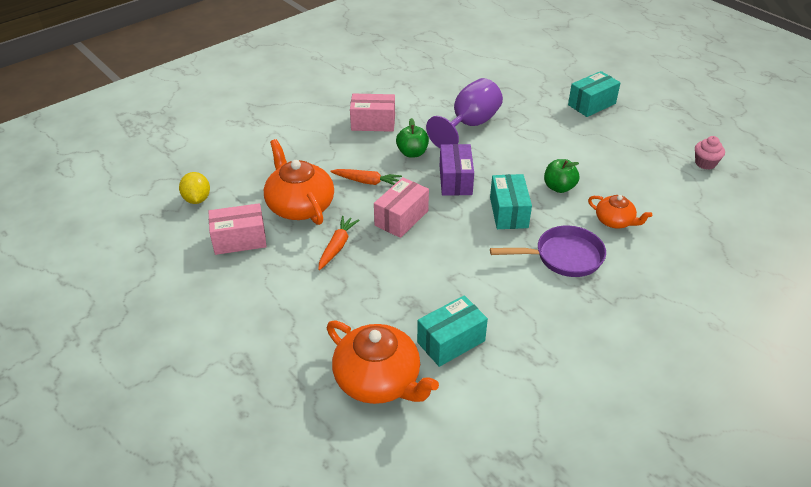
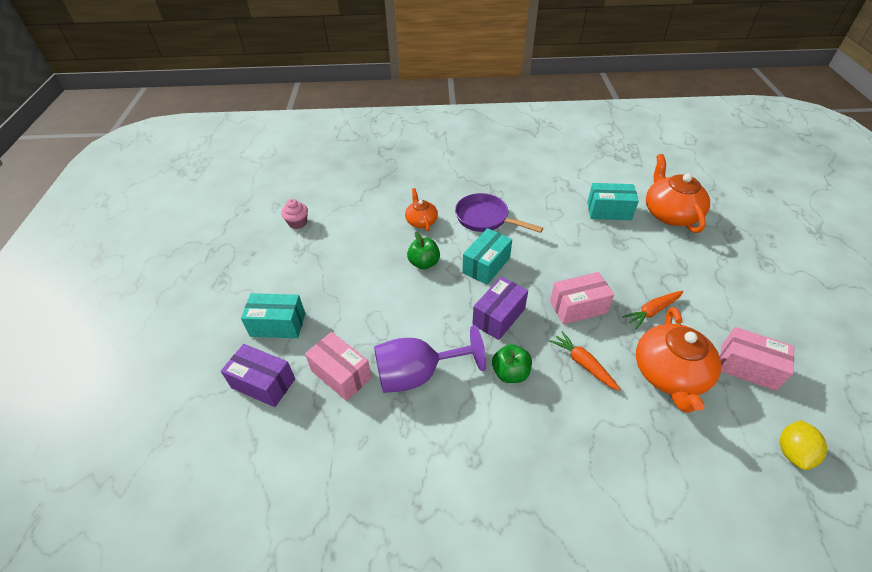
camera: 140 degrees left, 5 degrees up
pink box [350,94,395,132] -> pink box moved to [305,332,372,401]
none -> purple box [221,344,295,407]

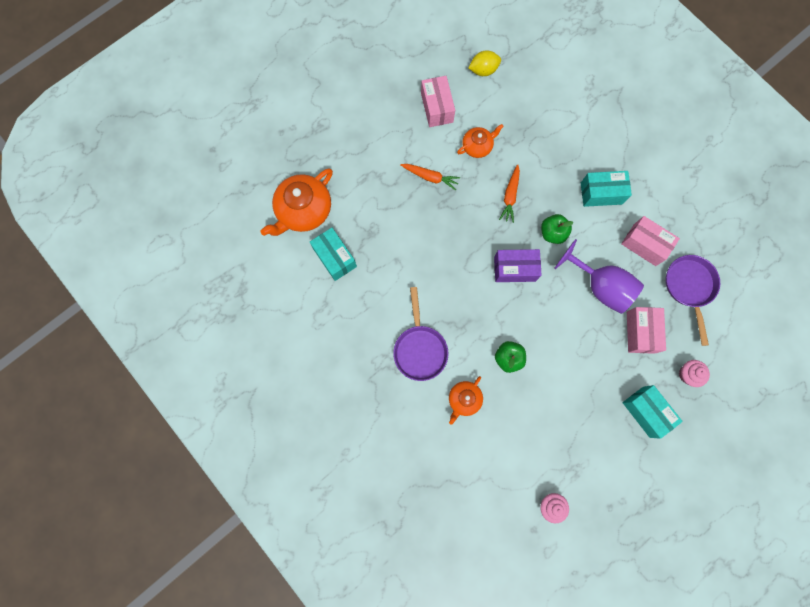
camera: 130 degrees left, 30 degrees up
purple box [221,344,295,407] -> pink cupcake [679,360,710,387]
turquoise box [462,228,512,285] -> turquoise box moved to [581,171,632,207]
pink box [550,272,614,324] -> pink box moved to [621,216,680,266]
orange teapot [636,307,721,412] -> orange teapot [457,124,504,158], size x0.56
none -> purple pan [665,255,720,346]

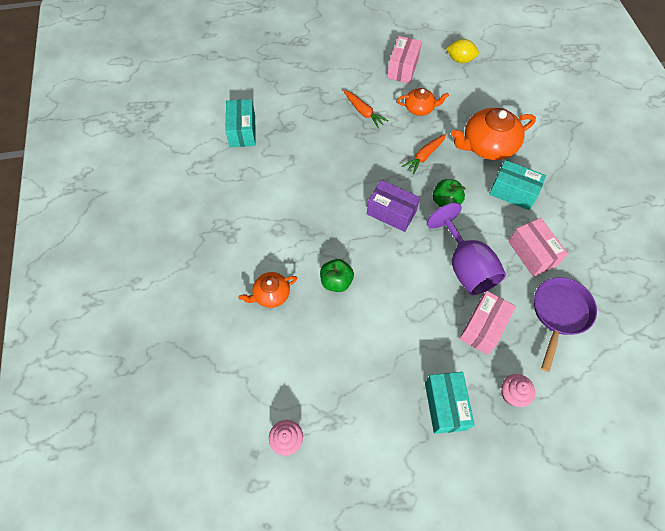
camera: 30 degrees right, 15 degrees down
orange teapot [261,168,333,236] -> orange teapot moved to [451,108,536,160]
purple pan [393,287,448,381] -> none

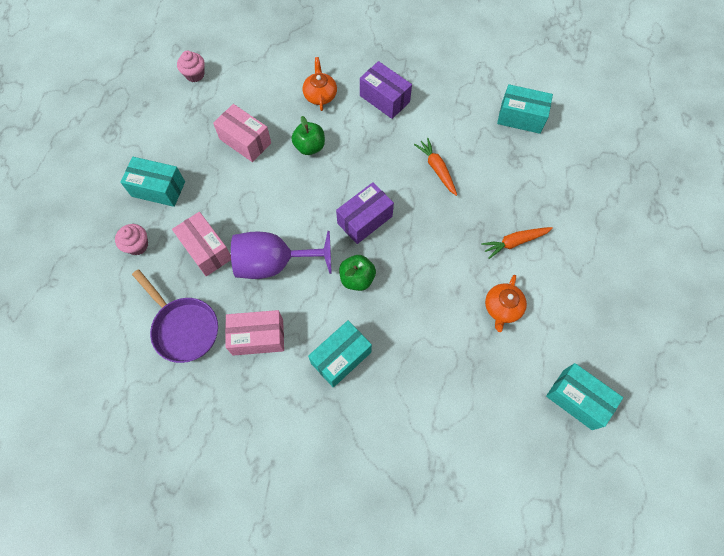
camera: 110 degrees right, 5 degrees up
pink box [387,36,422,84] -> pink box moved to [213,104,271,162]
orange carrot [402,134,446,175] -> orange carrot moved to [414,138,457,196]
yellow lemon [446,39,479,63] -> turquoise box [546,363,623,430]
orange teapot [451,108,536,160] -> none
none -> purple box [360,61,412,119]

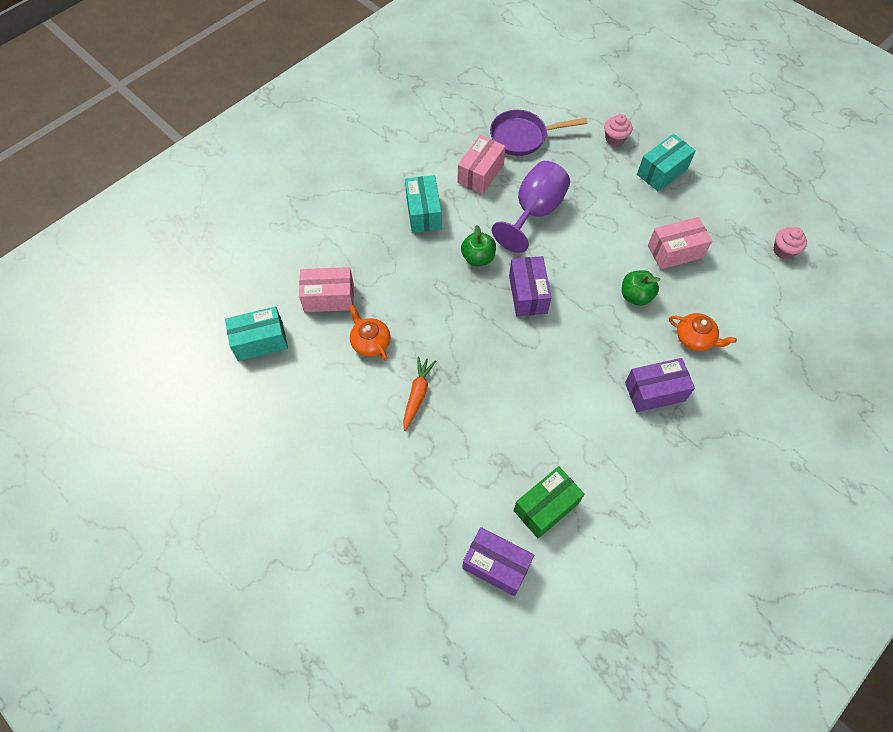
camera: 125 degrees right, 5 degrees down
pink box [172,212,231,276] -> pink box moved to [299,267,354,312]
orange carrot [414,138,457,196] -> none
turquoise box [497,84,553,134] -> green box [514,466,584,539]
none -> purple box [462,527,534,596]

